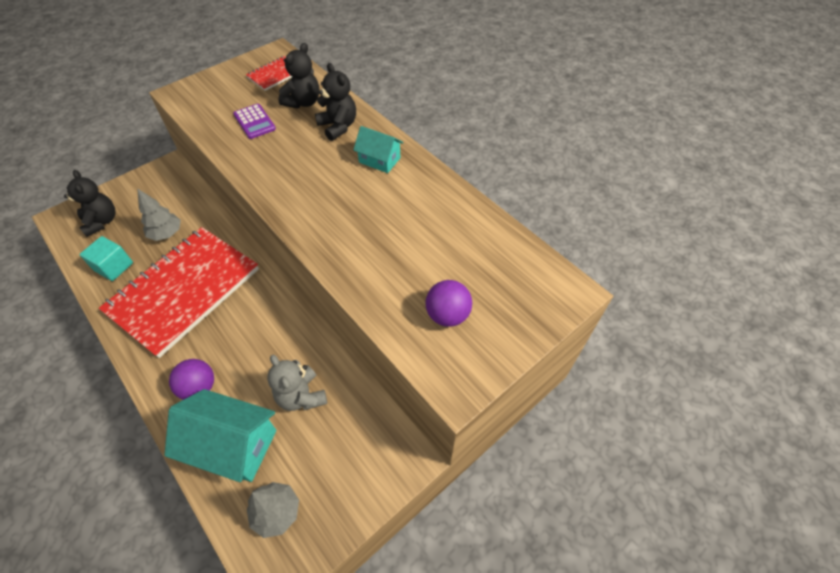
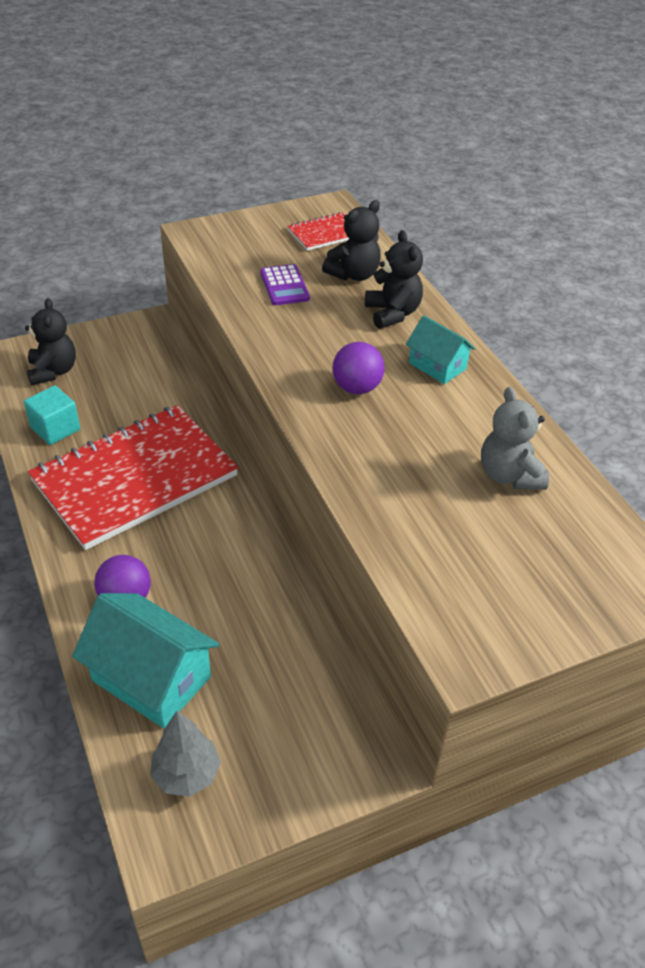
camera: 15 degrees right, 10 degrees down
grey tree [137,188,181,241] -> none
grey teddy bear [267,355,327,411] -> grey teddy bear moved to [481,387,549,490]
purple ball [426,280,472,327] -> purple ball moved to [333,342,385,394]

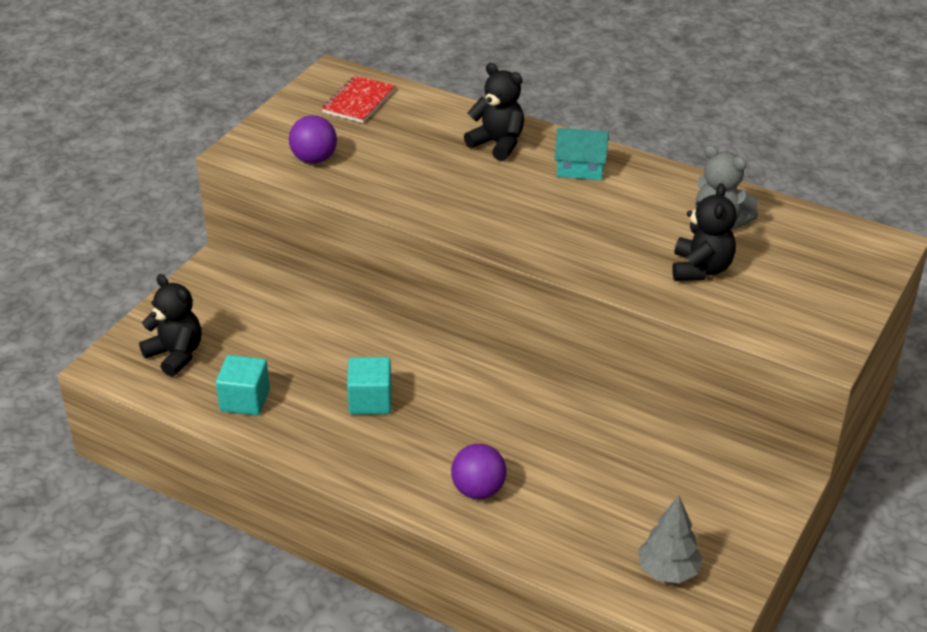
camera: 35 degrees left, 5 degrees down
red notebook [28,405,239,550] -> turquoise cube [347,357,392,415]
turquoise house [72,593,219,728] -> none
purple calculator [260,264,310,305] -> none
black teddy bear [322,200,381,281] -> black teddy bear moved to [672,183,737,281]
purple ball [333,342,385,394] -> purple ball moved to [289,115,337,164]

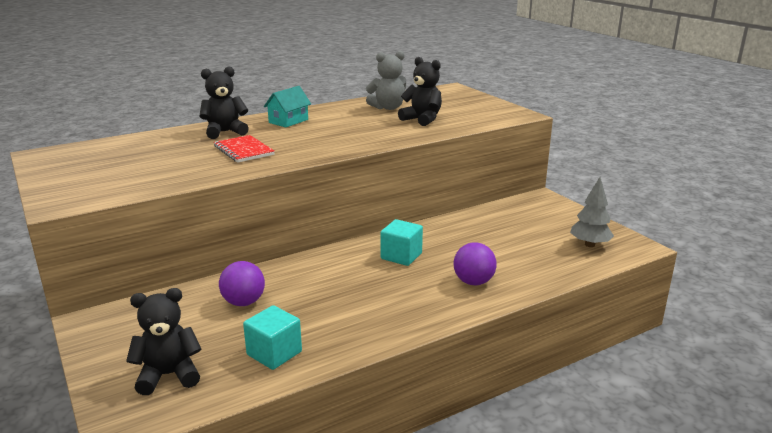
camera: 60 degrees left, 15 degrees down
purple ball [289,115,337,164] -> purple ball moved to [219,261,265,306]
red notebook [322,75,395,123] -> red notebook moved to [214,135,275,163]
turquoise cube [347,357,392,415] -> turquoise cube moved to [381,219,423,266]

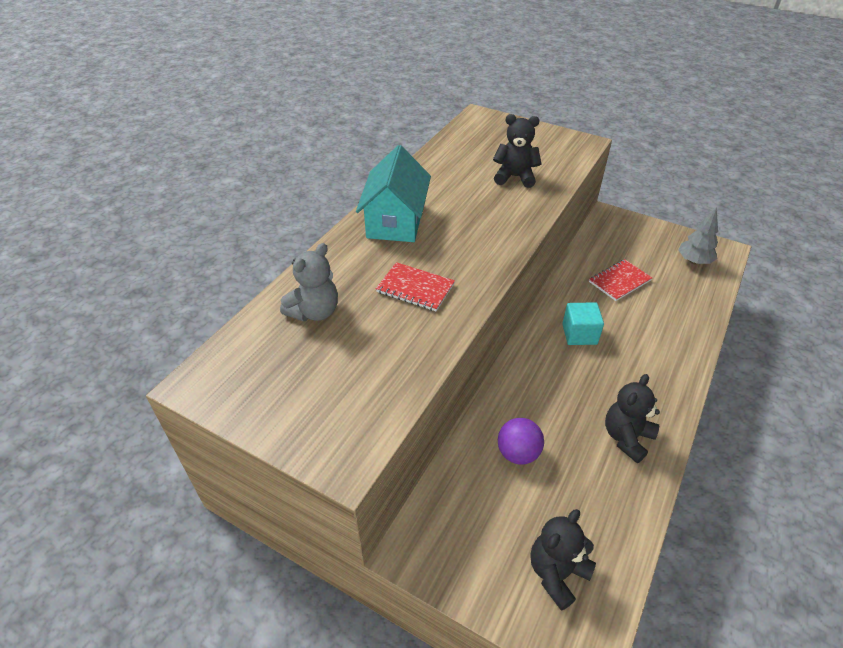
camera: 30 degrees left, 20 degrees up
black teddy bear [199,66,249,139] -> black teddy bear moved to [605,374,660,463]
turquoise cube [243,305,302,370] -> none
turquoise house [264,86,311,127] -> turquoise house [356,145,431,242], size x1.75
grey teddy bear [366,51,406,110] -> grey teddy bear moved to [280,243,338,321]
purple ball [454,242,497,285] -> none
none -> red notebook [589,259,652,301]

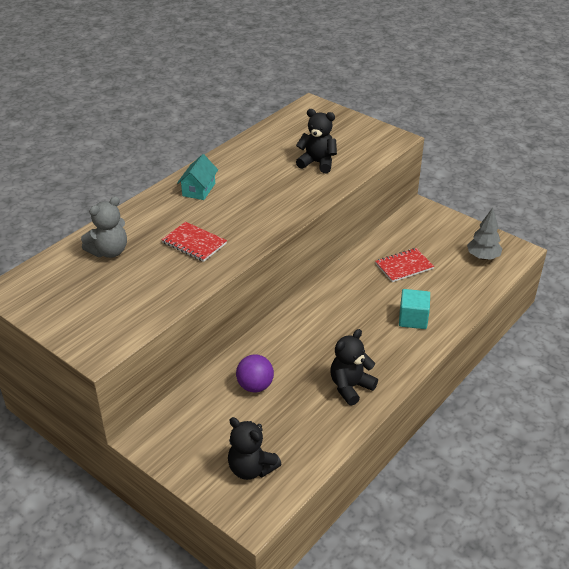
camera: 10 degrees right, 5 degrees down
turquoise house [356,145,431,242] -> turquoise house [177,154,218,200], size x0.57
black teddy bear [531,509,596,611] -> black teddy bear turned 105 degrees counterclockwise [228,417,282,480]
turquoise cube [562,302,604,345] -> turquoise cube moved to [399,289,430,329]

